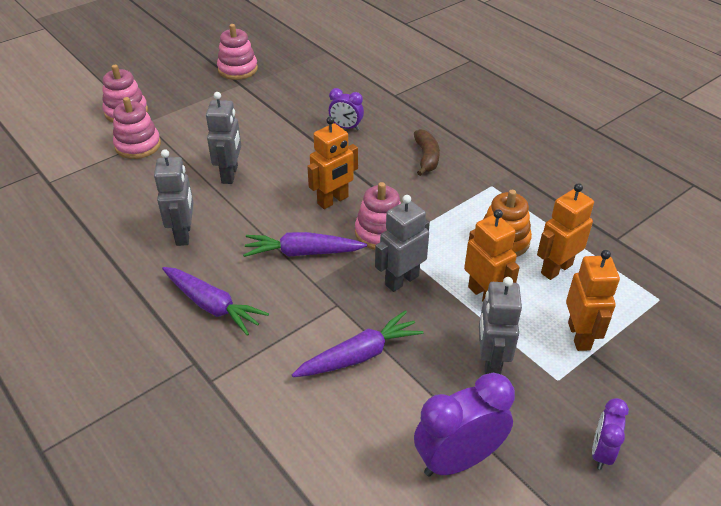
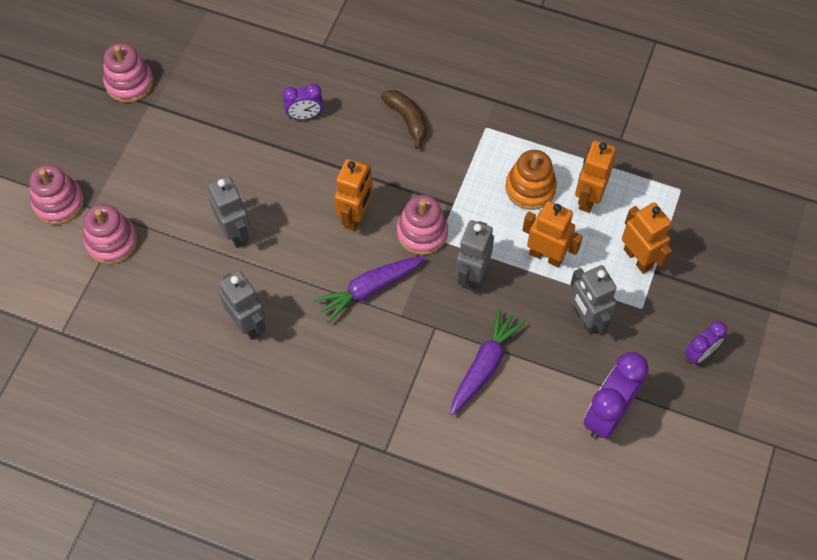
camera: 30 degrees left, 20 degrees up
purple carrot [162,267,269,336] -> none
purple clock [592,398,629,470] -> purple clock turned 120 degrees counterclockwise [685,321,727,364]

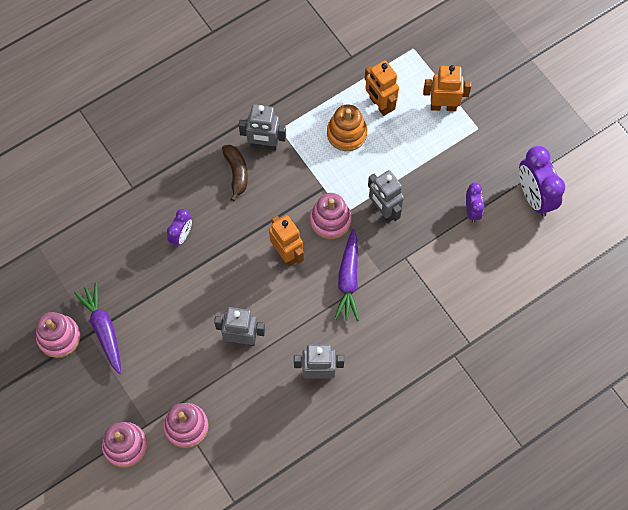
camera: 55 degrees left, 5 degrees up
brown banana [381,90,427,149] -> brown banana turned 75 degrees clockwise [222,145,248,201]
purple carrot [450,308,526,415] -> purple carrot moved to [74,283,121,374]
orange robot [522,201,583,268] -> none
grey robot [570,265,617,335] -> grey robot moved to [239,104,286,151]
purple clock [685,321,727,364] -> purple clock moved to [466,182,484,223]

